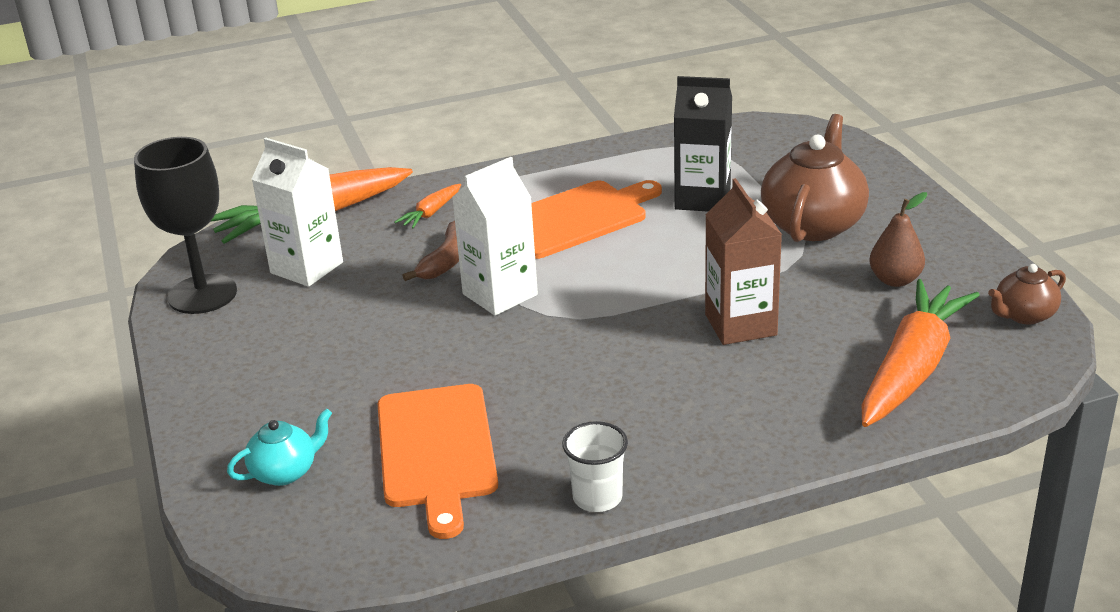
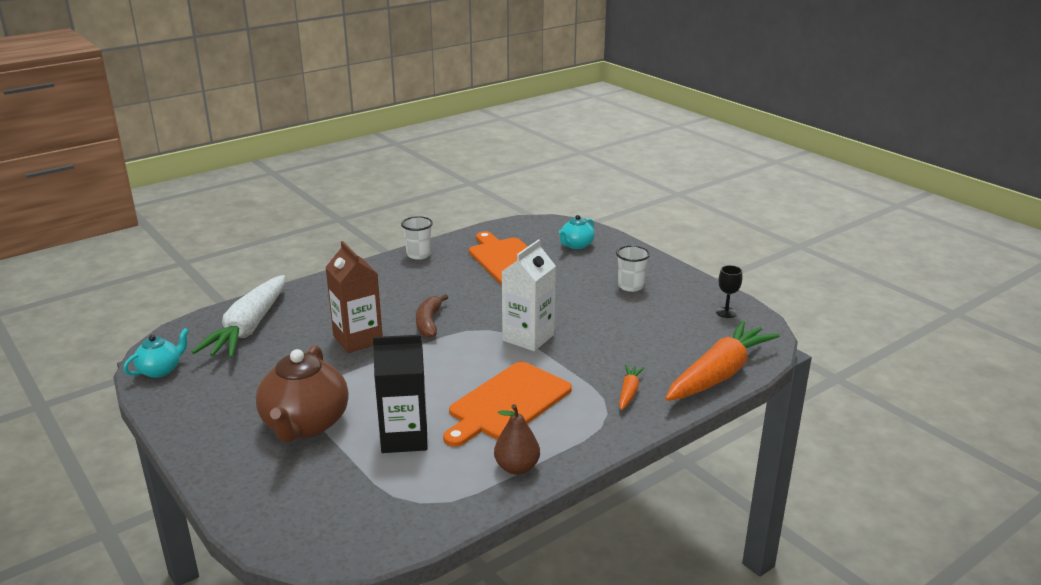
camera: 160 degrees right, 5 degrees down
black goblet [134,137,237,314] -> black goblet [716,265,742,318], size x0.44
white carton [251,138,343,287] -> none
brown banana [402,221,459,281] -> brown banana moved to [416,294,448,338]
orange carrot [862,279,980,427] -> white carrot [192,275,285,358]
brown pear [869,192,927,287] -> brown pear moved to [494,404,540,475]
brown teapot [988,264,1066,325] -> turquoise teapot [123,328,189,378]
none -> white cup [616,245,650,292]

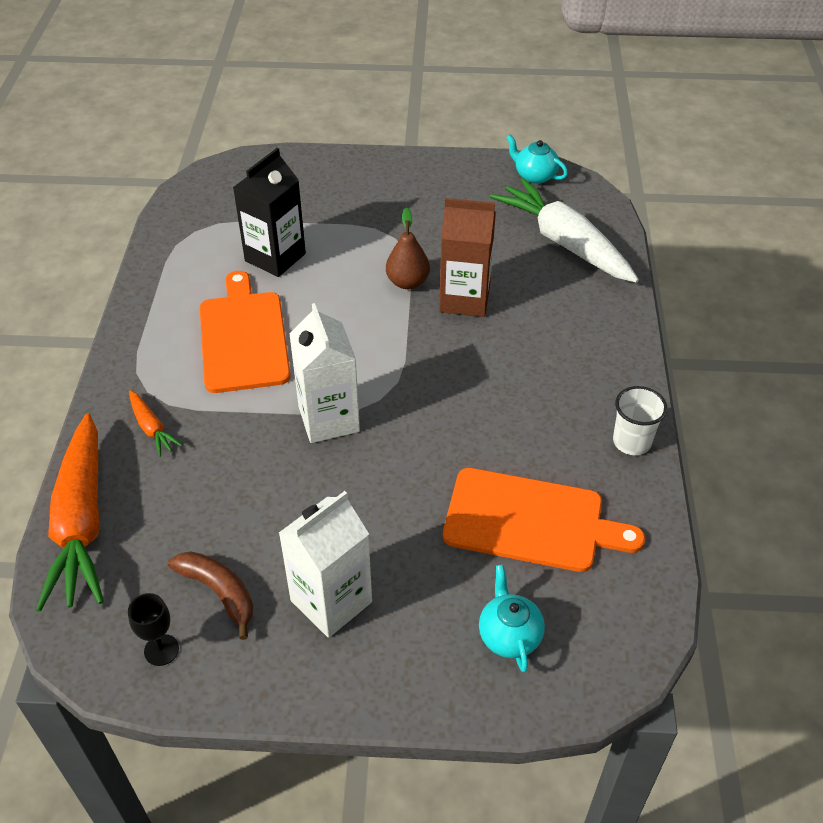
camera: 130 degrees right, 20 degrees up
turquoise teapot [123,328,189,378] -> turquoise teapot turned 135 degrees clockwise [506,135,568,184]
brown teapot [256,345,349,442] -> none
brown banana [416,294,448,338] -> brown banana moved to [168,551,253,640]
brown pear [494,404,540,475] -> brown pear moved to [386,207,430,289]
white cup [616,245,650,292] -> white carton [279,491,372,638]

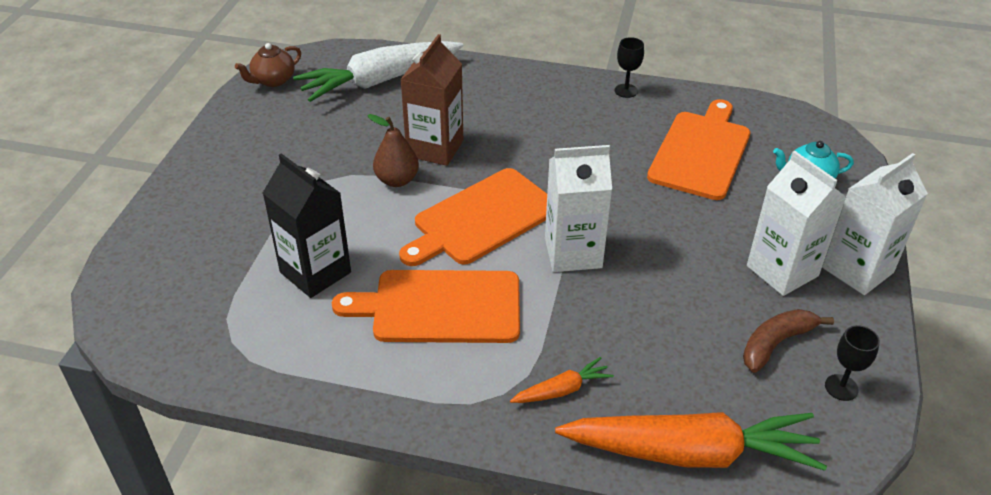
camera: 80 degrees left, 5 degrees down
turquoise teapot [506,135,568,184] -> brown teapot [235,43,301,87]
white cup [613,386,667,455] -> black goblet [615,37,644,98]
none -> orange cutting board [399,168,547,266]
none -> white carton [822,153,928,295]

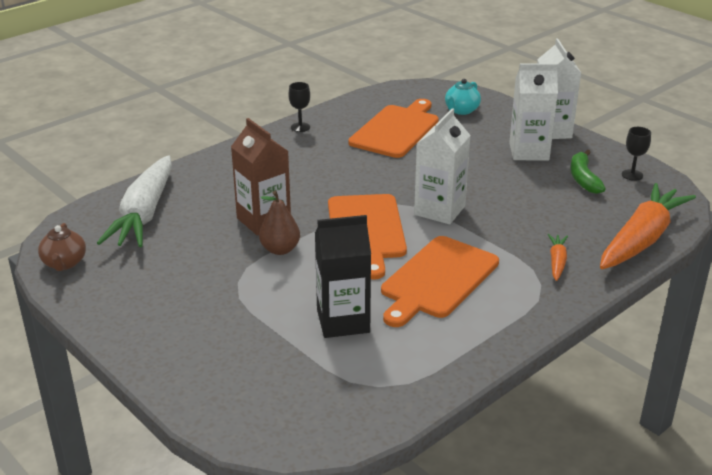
camera: 55 degrees left, 10 degrees down
orange cutting board [647,99,750,200] -> orange cutting board turned 60 degrees clockwise [348,99,439,158]
brown banana [743,309,834,373] -> green banana [570,149,606,194]

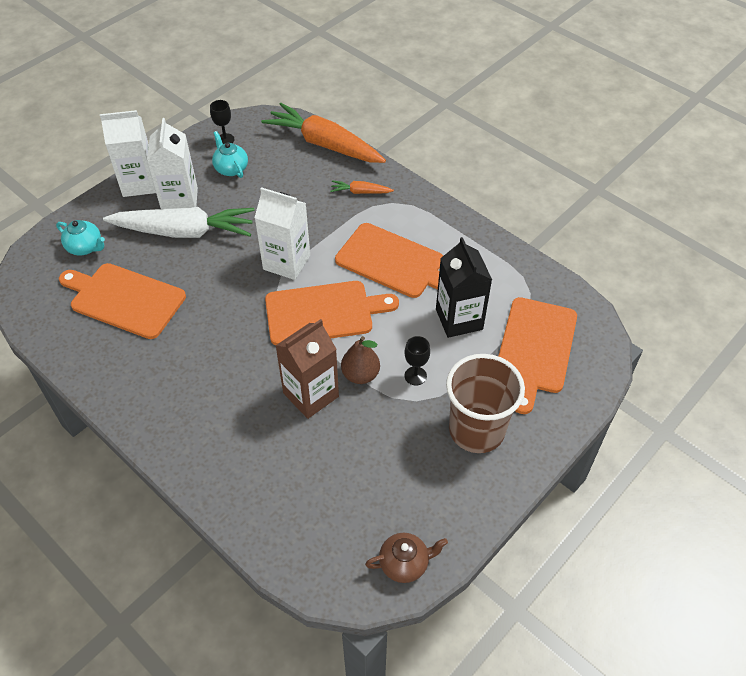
camera: 95 degrees left, 20 degrees up
white carrot [97,155,172,247] -> white carrot moved to [103,207,254,238]
black goblet [288,82,310,132] -> black goblet moved to [404,336,430,386]
green banana [570,149,606,194] -> turquoise teapot [212,131,248,178]
none -> brown cup [446,354,525,453]
none -> orange cutting board [499,297,577,414]

